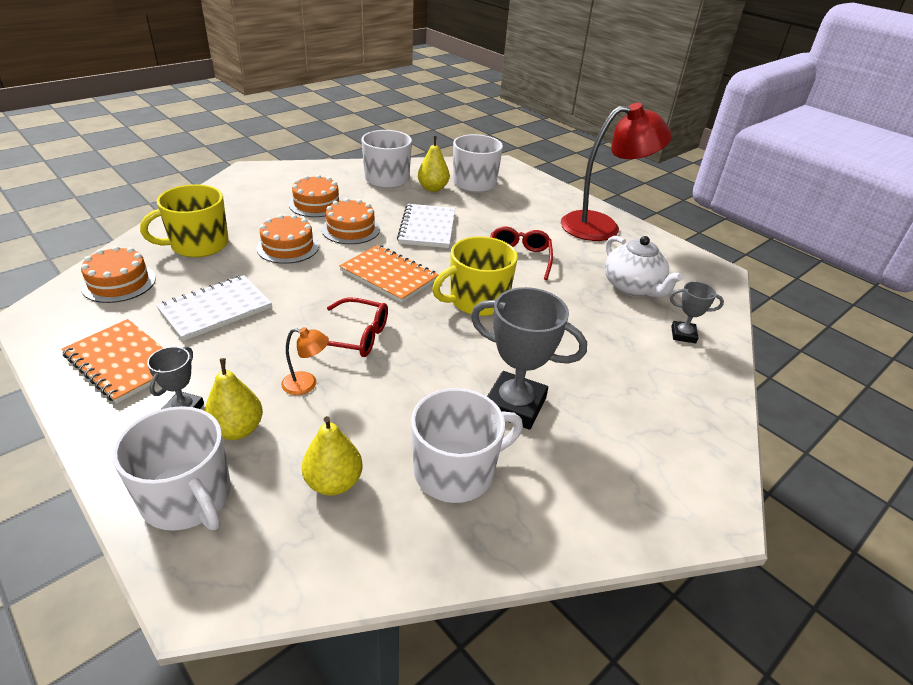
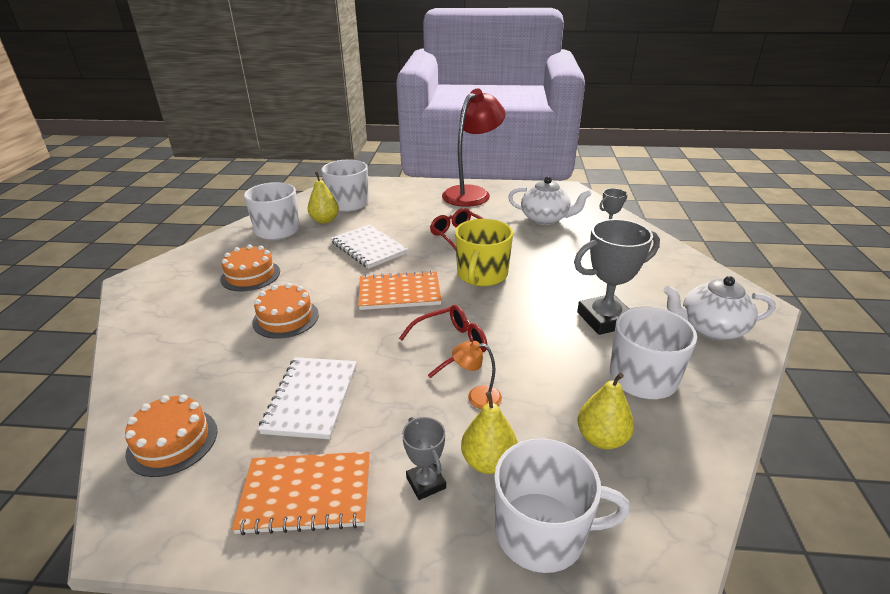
camera: 40 degrees left, 5 degrees down
yellow mug [140,184,229,257] -> none
orange lamp [281,327,329,395] -> orange lamp turned 135 degrees counterclockwise [452,341,502,409]
orange cake [322,198,380,244] -> none
none -> white teapot [663,276,776,340]

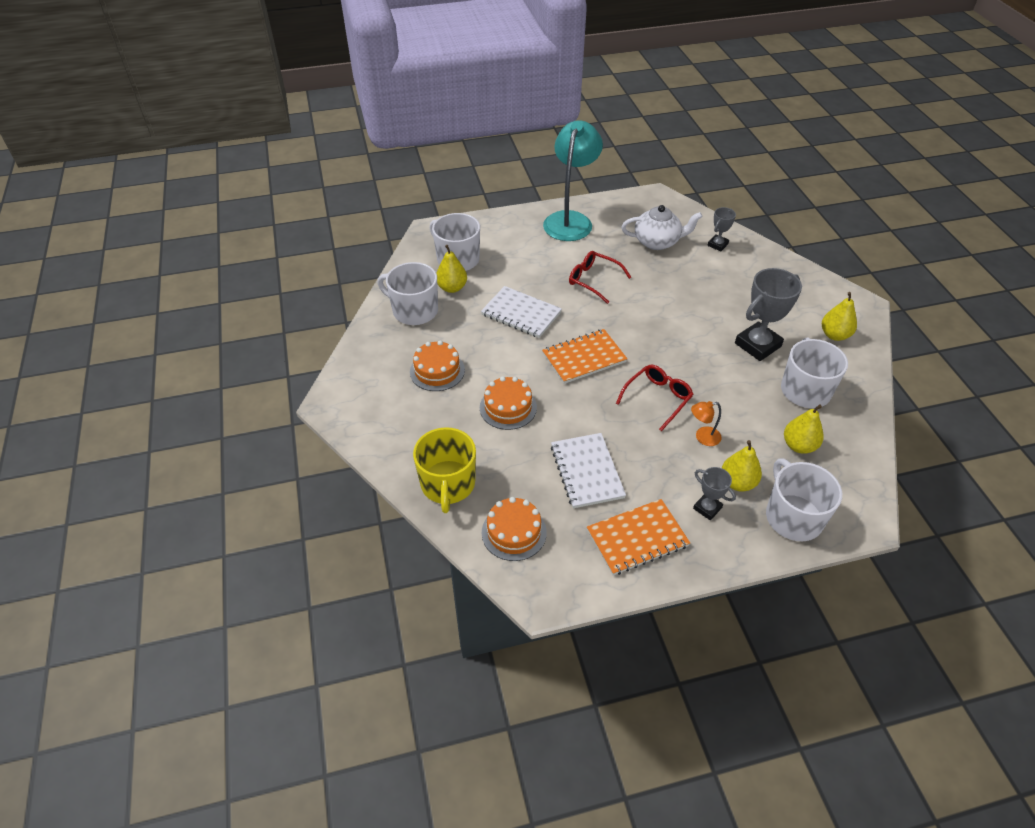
camera: 20 degrees left, 15 degrees up
red lamp [442,89,506,207] -> turquoise lamp [543,120,603,241]
yellow mug [455,219,513,286] -> yellow mug moved to [413,427,476,513]
white mug [494,438,631,573] -> white mug turned 90 degrees counterclockwise [766,458,842,541]
white teapot [663,276,776,340] -> yellow pear [822,292,857,341]

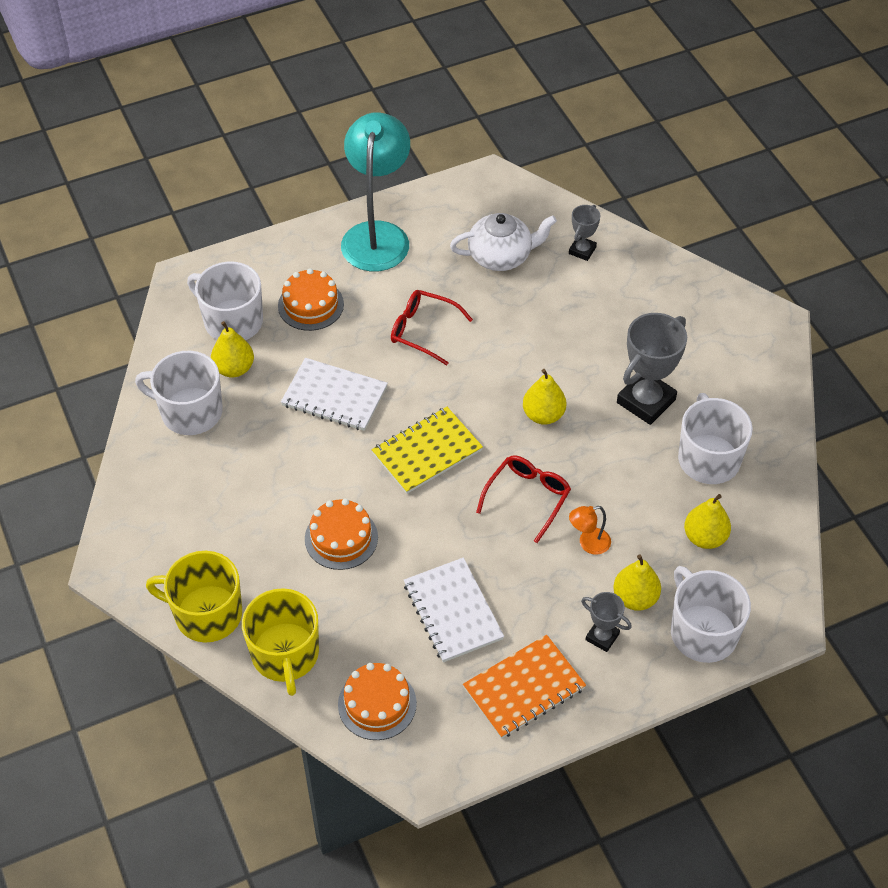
camera: 10 degrees left, 5 degrees up
orange cake [410,340,465,391] -> orange cake moved to [278,268,344,331]
orange notebook [542,329,627,384] -> yellow notebook [371,407,483,494]
yellow pear [822,292,857,341] -> yellow pear moved to [523,369,566,425]
none -> yellow mug [146,551,242,643]

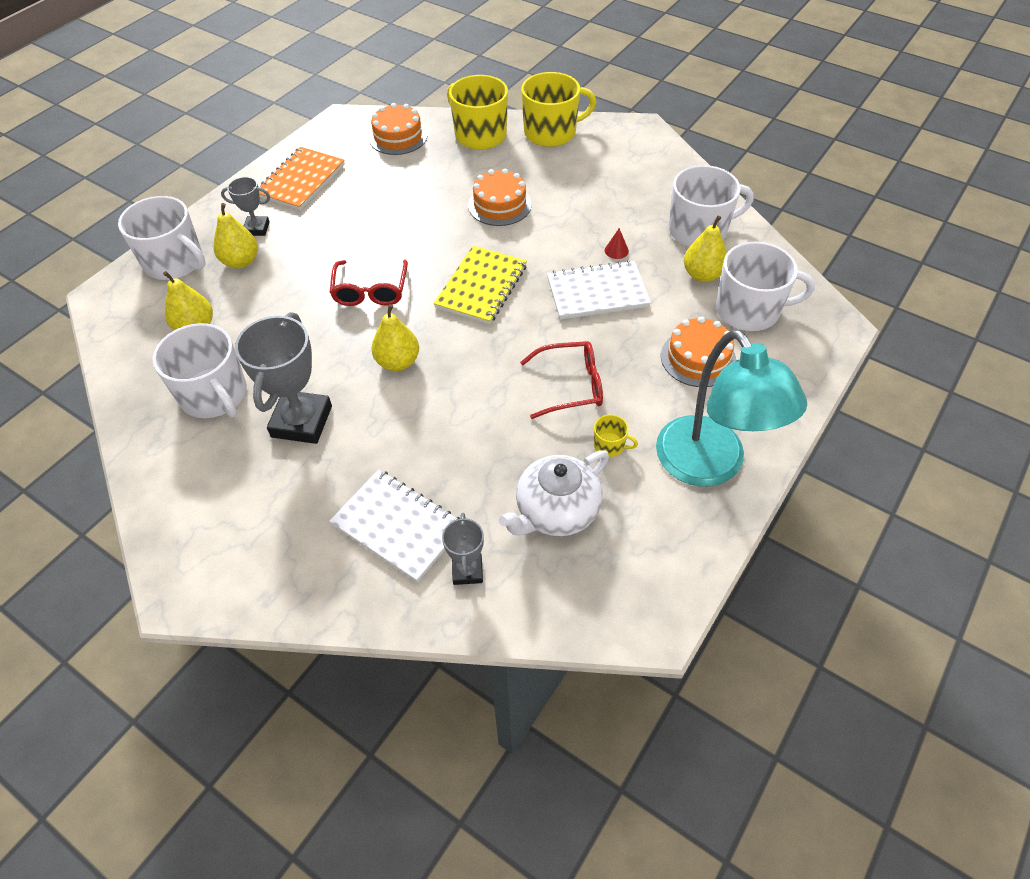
camera: 150 degrees right, 0 degrees up
white notebook [404,558,504,662] -> white notebook moved to [329,469,460,582]
orange lamp [569,506,611,555] -> none
none -> yellow mug [594,415,638,457]
none -> red cone [605,228,629,259]

